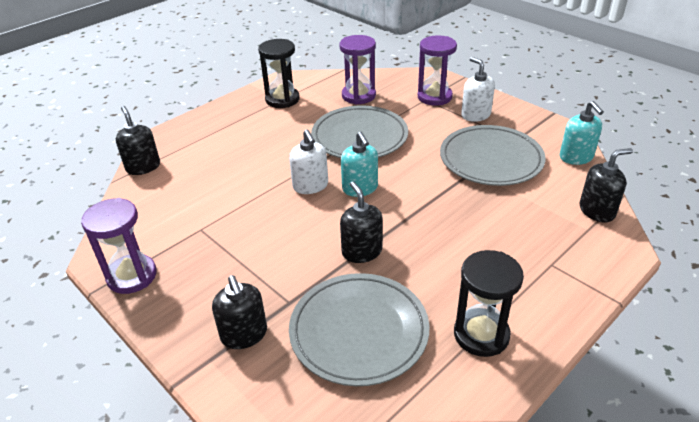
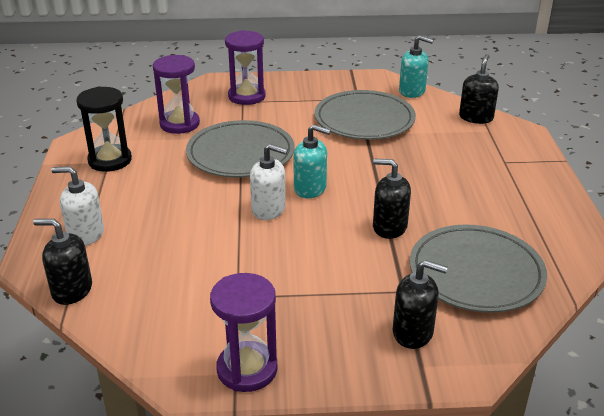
camera: 50 degrees left, 5 degrees down
black hourglass [454,250,524,357] -> none
white soap dispenser [461,57,495,122] -> white soap dispenser moved to [51,166,104,246]

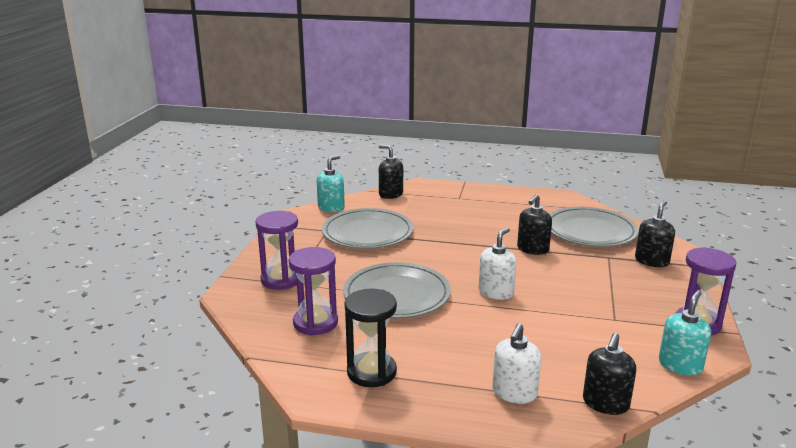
camera: 75 degrees left, 10 degrees down
turquoise soap dispenser [293,124,331,198] -> turquoise soap dispenser moved to [659,290,711,376]

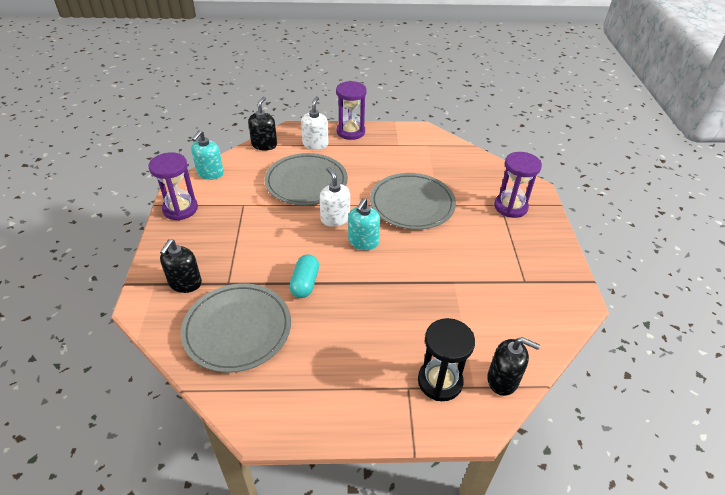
camera: 165 degrees right, 20 degrees up
purple hourglass [289,247,338,336] -> purple hourglass moved to [336,81,367,140]
turquoise soap dispenser [317,155,345,212] -> turquoise soap dispenser moved to [348,198,380,250]
grey plate [322,208,413,249] -> grey plate moved to [264,153,348,206]
black hourglass [345,289,397,387] -> black hourglass moved to [418,318,475,401]
white soap dispenser [479,227,517,300] -> white soap dispenser turned 135 degrees clockwise [320,167,350,227]
black soap dispenser [517,194,552,255] -> turquoise capsule [289,255,319,298]

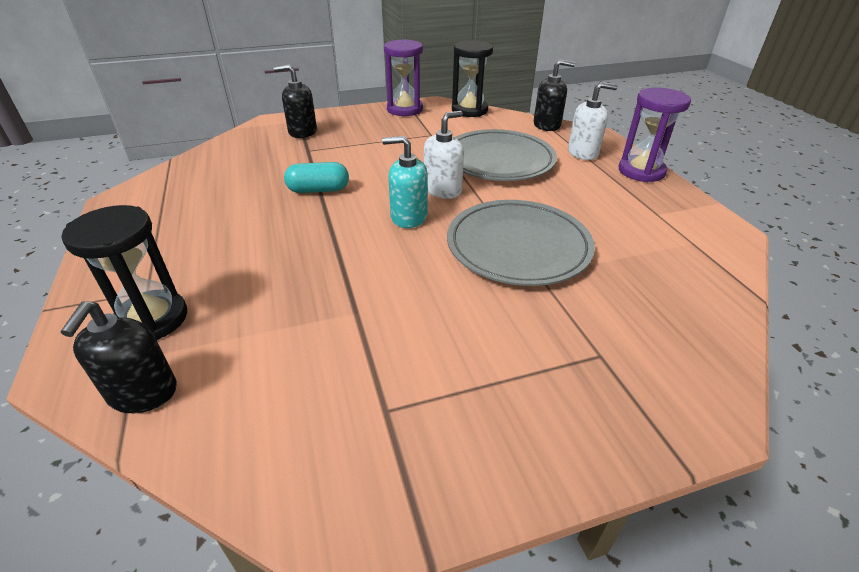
camera: 75 degrees right, 5 degrees down
grey plate [181,283,291,373] -> none
turquoise soap dispenser [191,130,224,180] -> black hourglass [452,40,493,117]
purple hourglass [494,152,542,218] -> none

